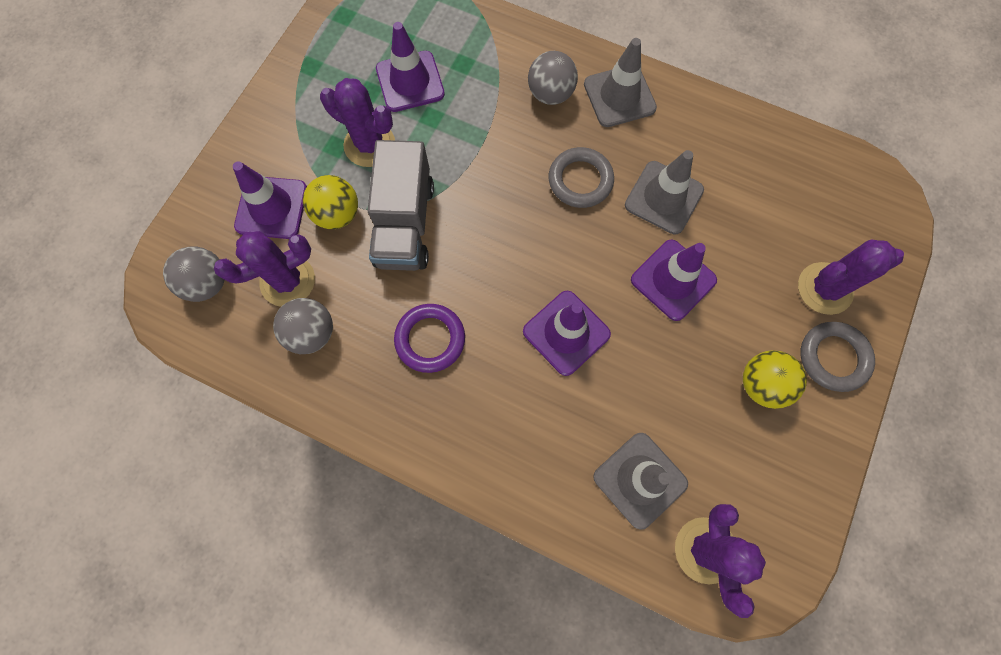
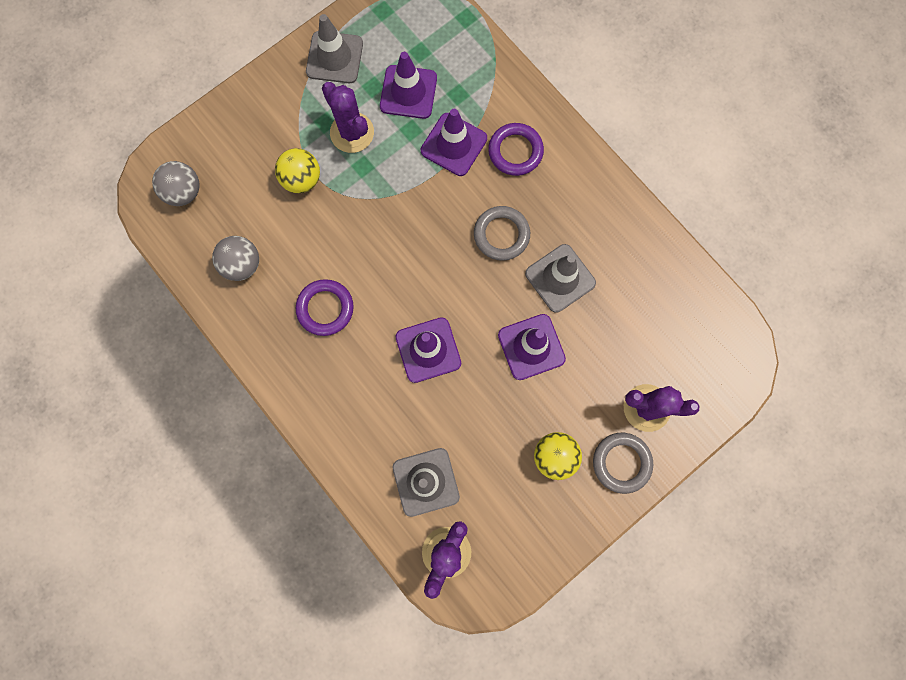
camera: 25 degrees right, 5 degrees up
purple cactus [214,231,315,307] -> none
purple traffic cone [233,161,307,239] -> purple traffic cone moved to [421,109,487,176]
grey truck [368,140,434,271] -> none
grey ball [528,51,578,105] -> purple ring [488,123,544,176]
grey traffic cone [584,38,657,127] -> grey traffic cone moved to [306,14,363,83]

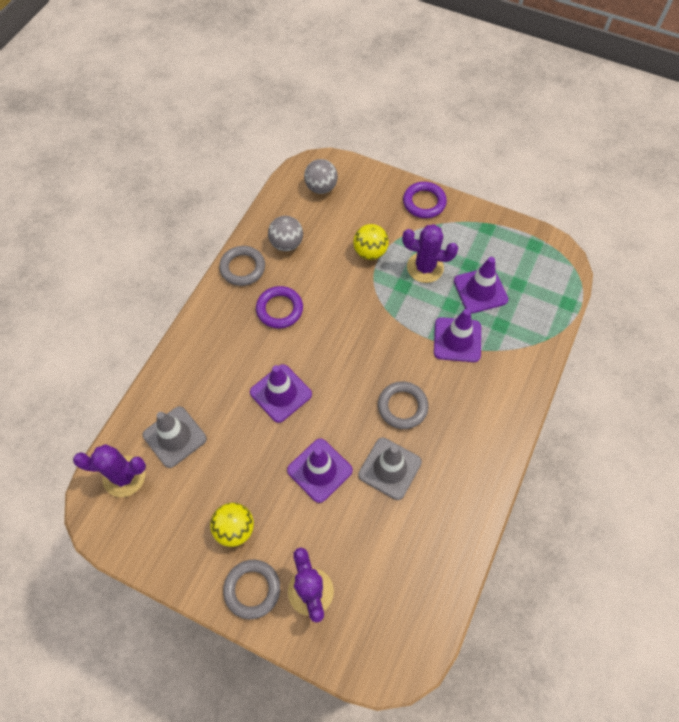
camera: 65 degrees right, 15 degrees down
grey traffic cone [306,14,363,83] -> none
purple cactus [322,82,374,153] -> purple cactus turned 75 degrees clockwise [402,224,458,283]
purple ring [488,123,544,176] -> purple ring moved to [403,182,447,218]
none -> grey ring [219,246,265,286]

